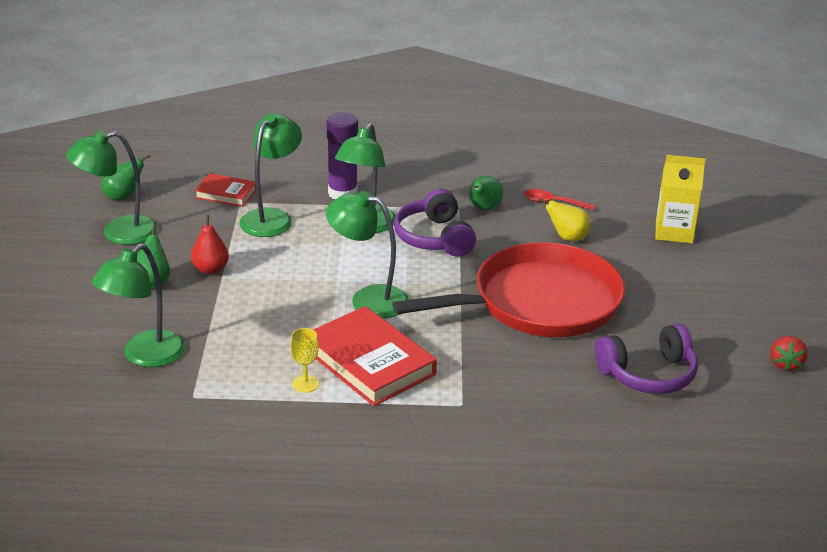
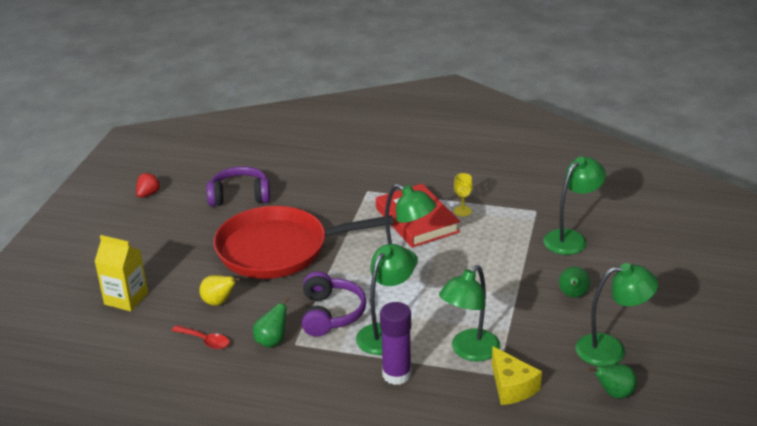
camera: 165 degrees left, 0 degrees up
red pear [191,215,229,275] -> none
red book [194,173,256,207] -> yellow cheese [492,346,542,405]

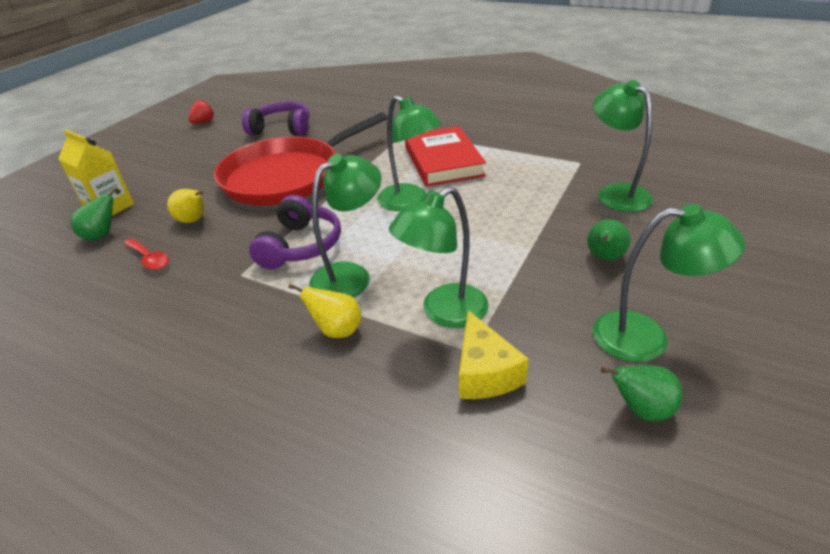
camera: 15 degrees right, 5 degrees up
red pan [213,206,394,279] -> red pan turned 45 degrees counterclockwise [214,113,387,205]
green pear [253,296,290,348] -> green pear moved to [71,187,119,241]
purple glue stick [380,302,411,385] -> yellow pear [289,284,362,338]
yellow goblet [454,173,473,216] -> none
green lamp [543,157,606,255] -> green lamp turned 90 degrees counterclockwise [593,80,653,212]

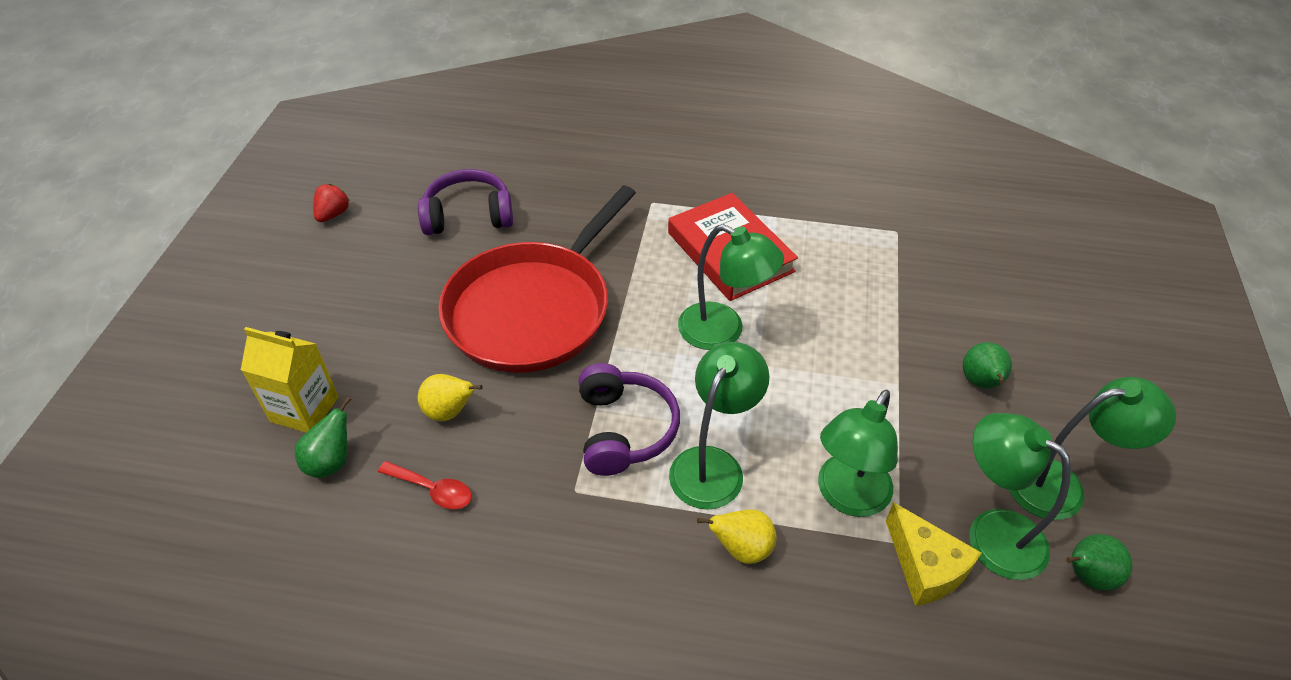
camera: 20 degrees left, 10 degrees up
green lamp [593,80,653,212] -> green lamp moved to [969,413,1071,580]

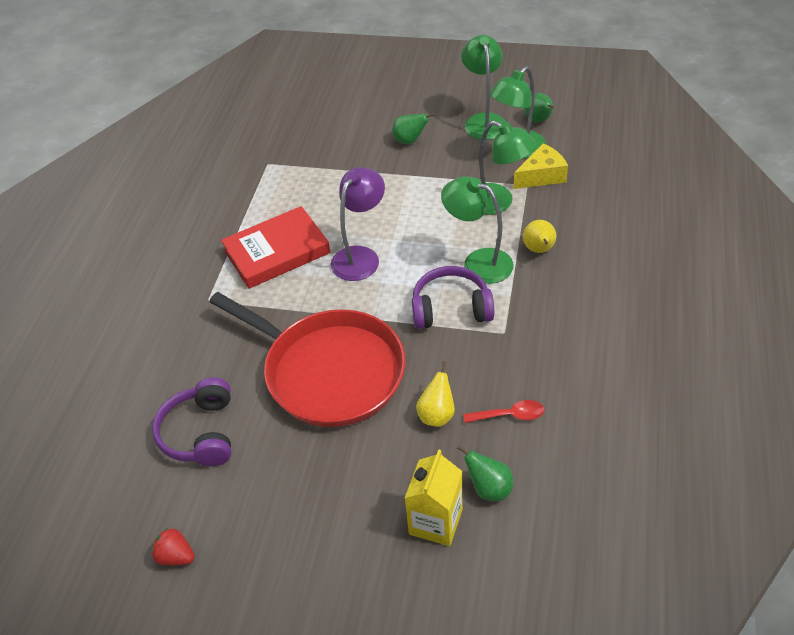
camera: 85 degrees left, 0 degrees up
red spoon [378,461,472,509] -> red spoon turned 60 degrees clockwise [464,400,544,423]
green lamp [678,224,784,350] -> purple lamp [331,167,385,281]

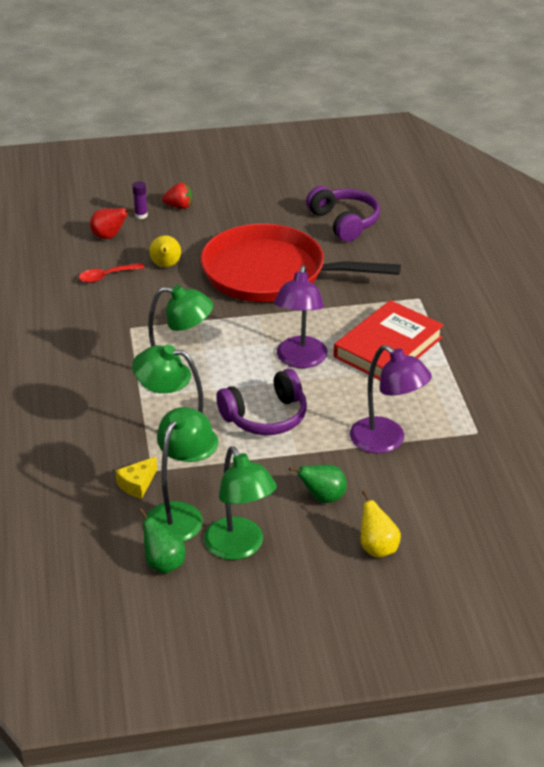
camera: 155 degrees right, 10 degrees down
red strawberry [152,528,195,566] -> red strawberry moved to [162,183,192,209]
yellow carton [405,449,463,546] -> purple glue stick [132,181,148,219]
purple headphones [412,266,494,329] -> purple headphones moved to [216,369,307,435]
green pear [457,445,513,501] -> red pear [90,208,134,239]
yellow cheese [513,143,568,189] -> yellow cheese [115,457,157,499], size x0.66
yellow pear [523,220,556,253] -> yellow pear moved to [361,490,401,558]
none -> purple lamp [350,345,432,454]

